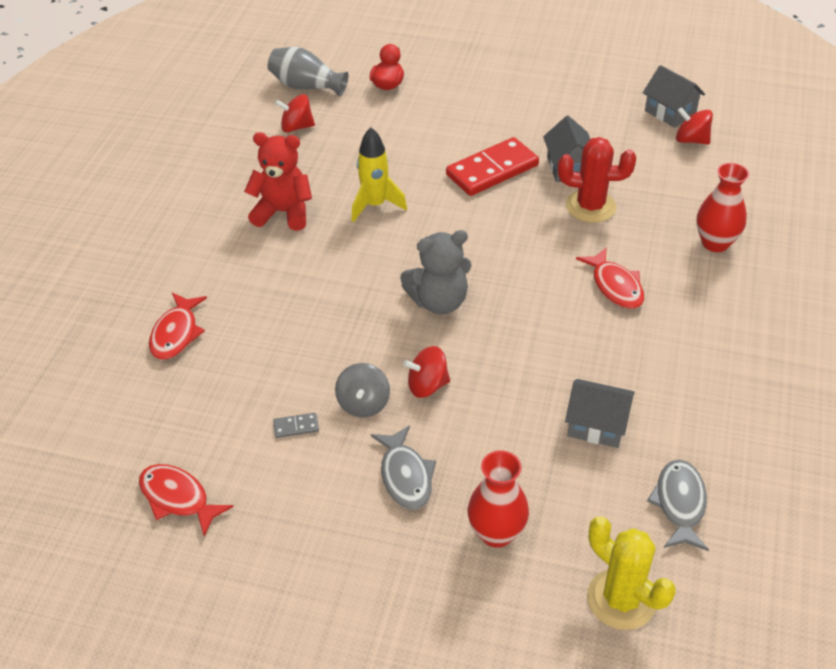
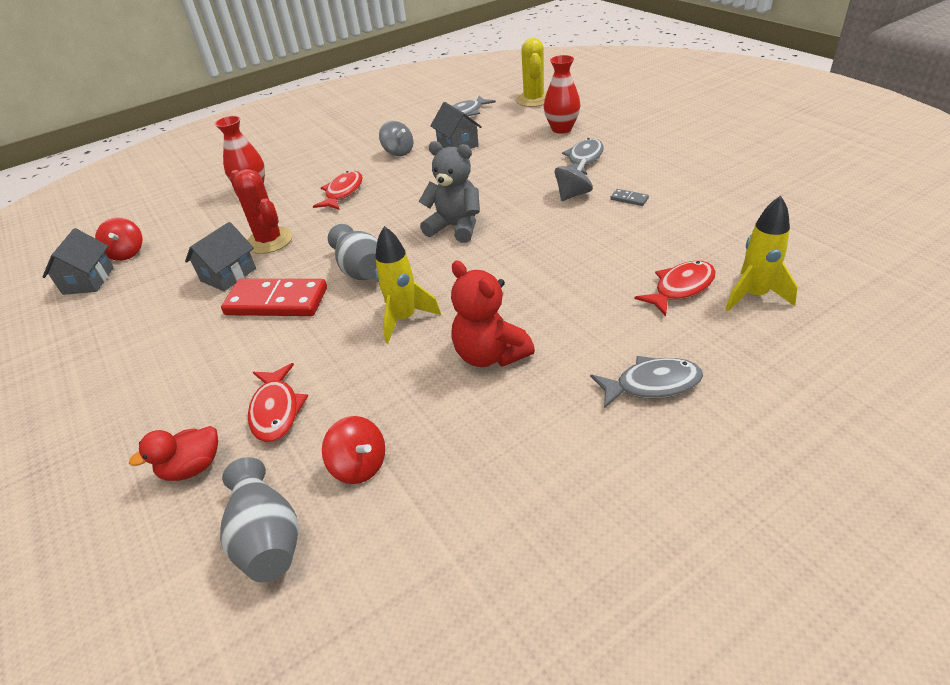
camera: 135 degrees left, 5 degrees down
red fish [139,464,234,536] -> red fish moved to [248,363,308,442]
red spinning top [403,346,450,398] -> none
none -> grey vase [328,224,378,280]
none -> grey spinning top [379,121,413,156]
none -> grey fish [590,356,703,409]
none -> yellow rocket [725,195,798,311]

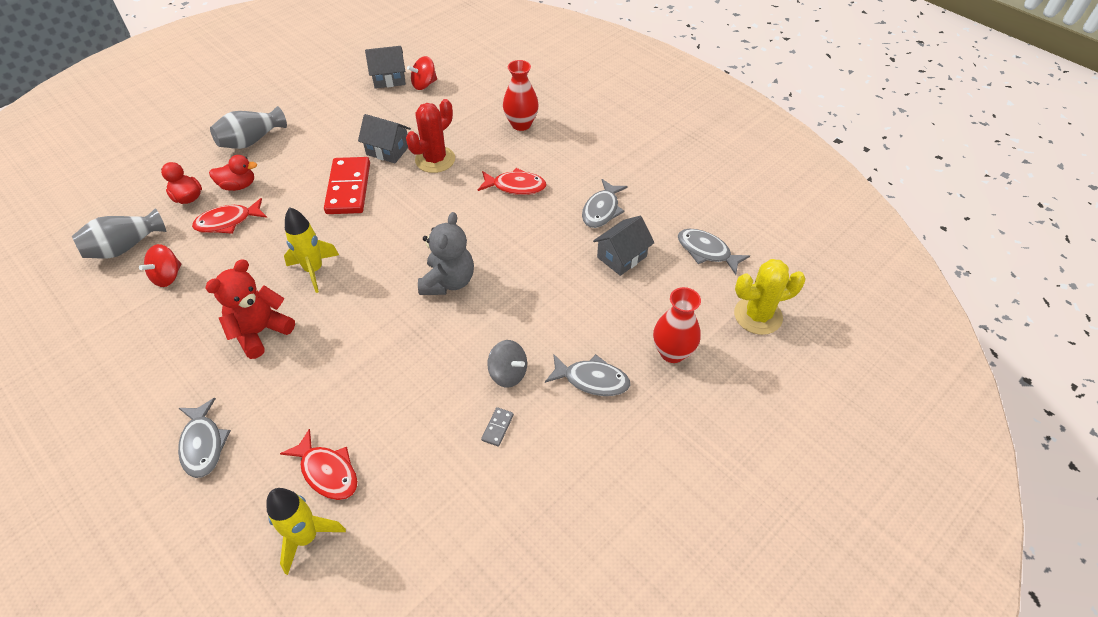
camera: 75 degrees right, 10 degrees up
grey vase [328,224,378,280] -> grey vase moved to [210,106,287,149]
grey spinning top [379,121,413,156] -> grey fish [582,179,628,228]
none -> red duck [209,155,257,191]

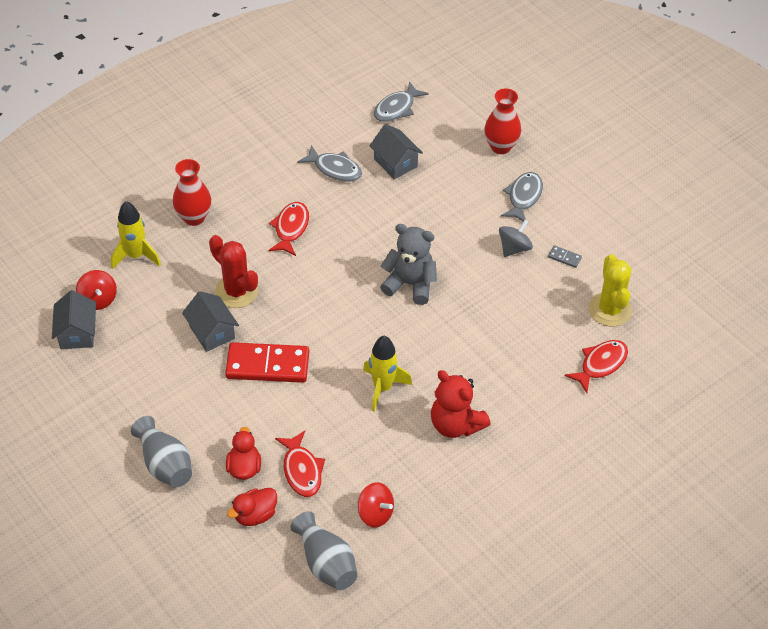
camera: 85 degrees left, 0 degrees up
grey fish [178,398,231,478] -> none
yellow rocket [267,488,346,575] -> yellow rocket moved to [111,201,161,269]
grey house [358,114,411,163] -> grey house turned 60 degrees counterclockwise [182,291,239,352]
yellow cactus [734,259,806,335] -> yellow cactus moved to [588,254,632,327]

